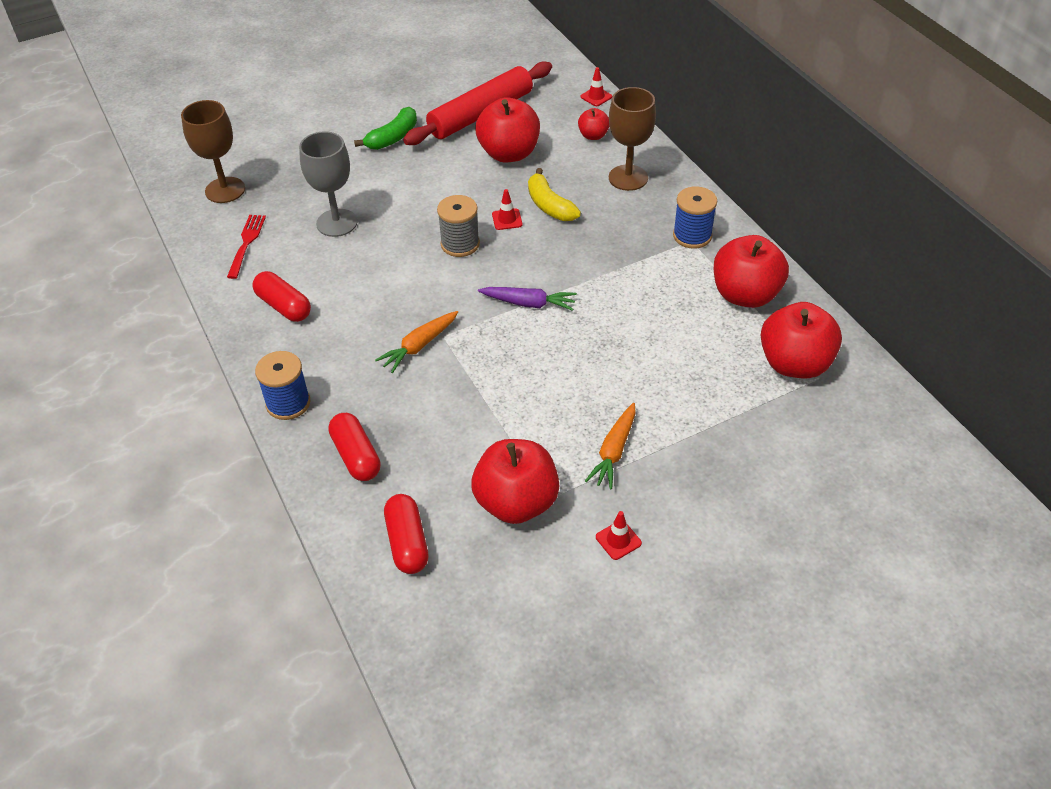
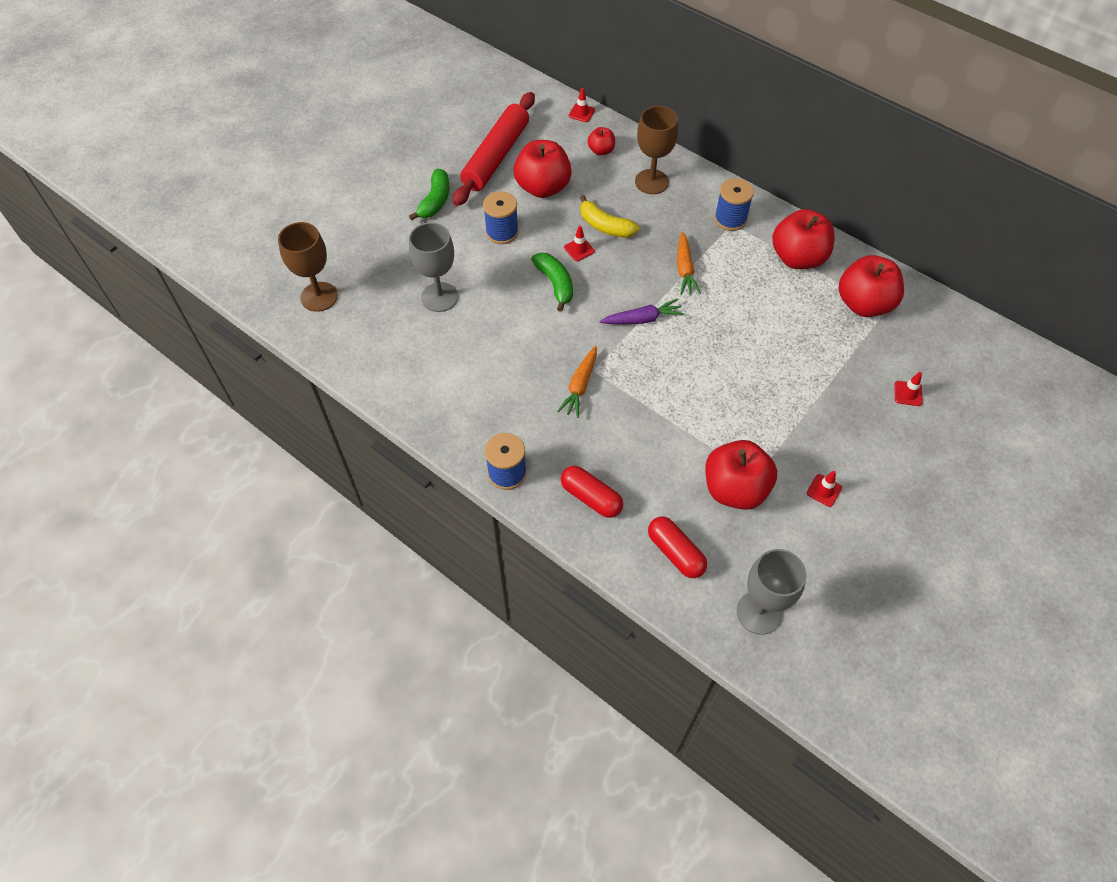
camera: 25 degrees left, 10 degrees up
red fork [227,215,266,279] -> none
red capsule [252,271,311,322] -> none
grey spool [437,195,480,257] -> green banana [531,253,573,312]
orange carrot [585,403,636,490] -> orange carrot moved to [677,232,701,295]
none -> blue spool [483,191,519,244]
none -> grey goblet [737,549,807,635]
none -> red traffic cone [894,372,923,406]

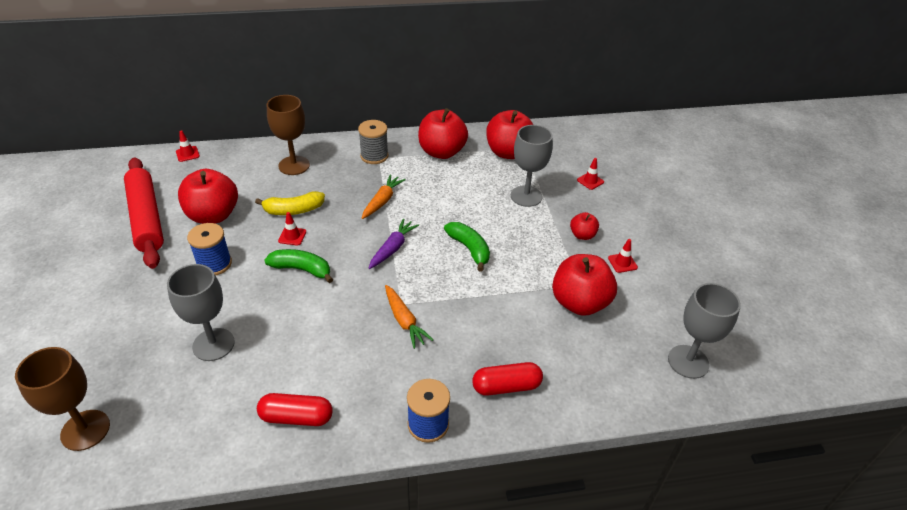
camera: 50 degrees left, 15 degrees down
green banana [409,169,449,221] -> green banana moved to [444,222,490,272]
red apple [588,127,615,156] -> red apple moved to [570,212,599,240]
red capsule [648,517,707,578] -> red capsule moved to [257,393,333,426]
orange carrot [677,232,701,295] -> orange carrot turned 105 degrees counterclockwise [362,174,406,219]
blue spool [714,178,754,231] -> grey spool [358,120,389,164]
none -> grey goblet [511,125,553,207]

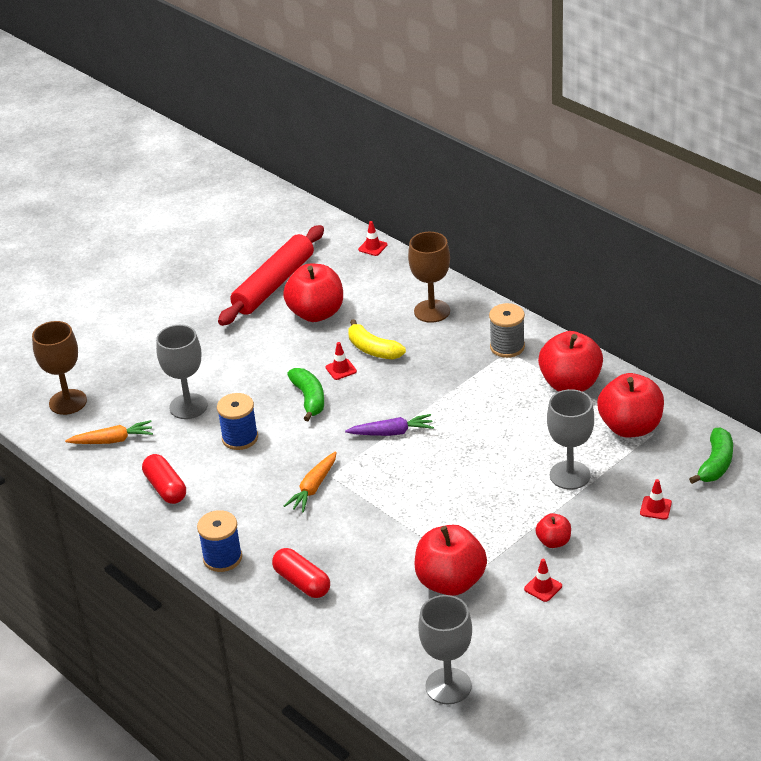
camera: 60 degrees right, 5 degrees down
blue spool [187,223,232,275] -> blue spool moved to [217,393,258,450]
orange carrot [362,174,406,219] -> orange carrot moved to [65,420,153,444]
green banana [444,222,490,272] -> green banana moved to [689,428,733,484]

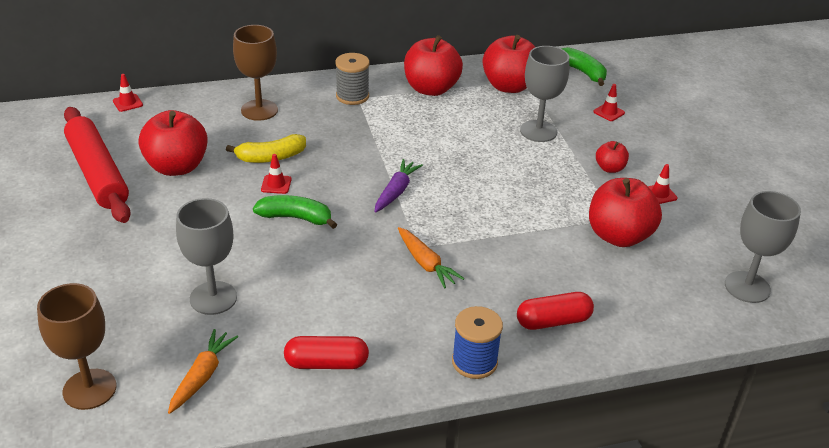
camera: 65 degrees left, 0 degrees up
blue spool [217,393,258,450] -> none

